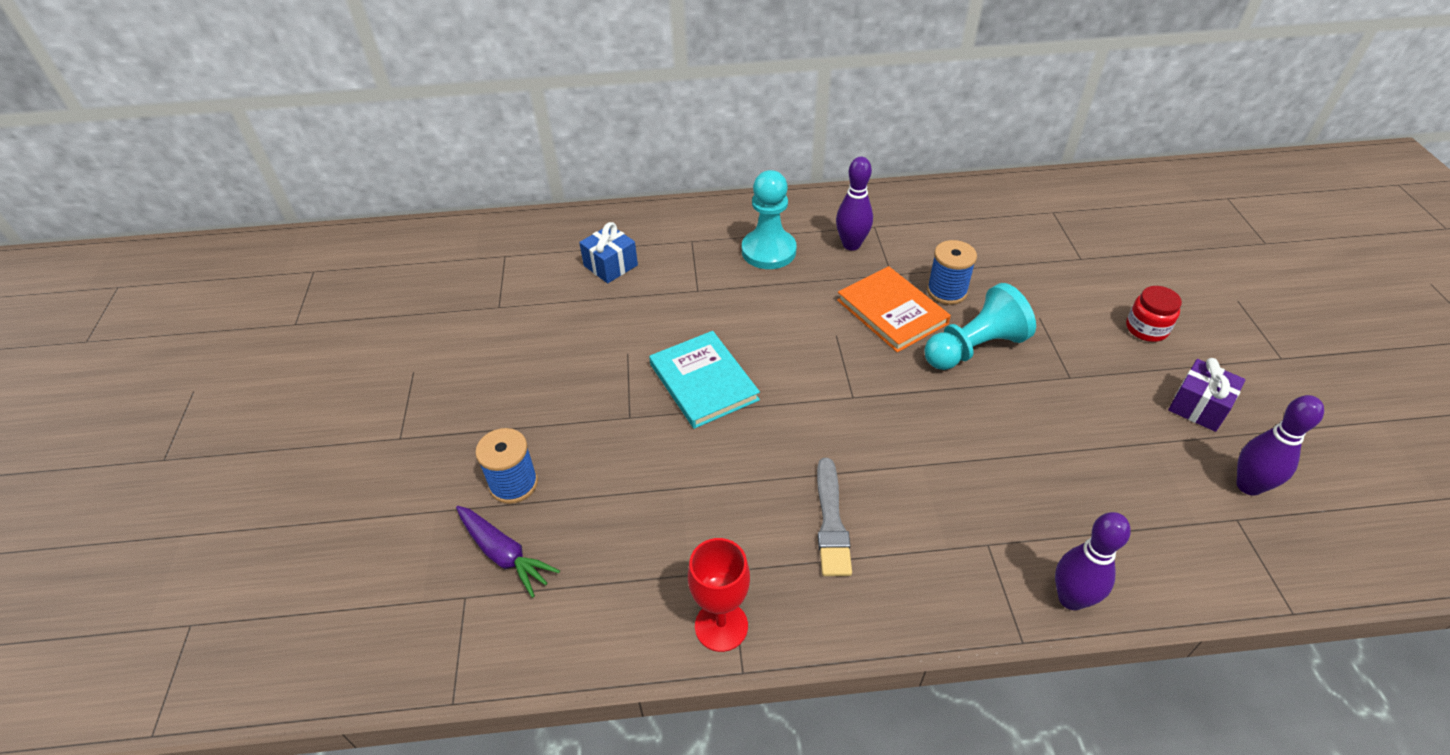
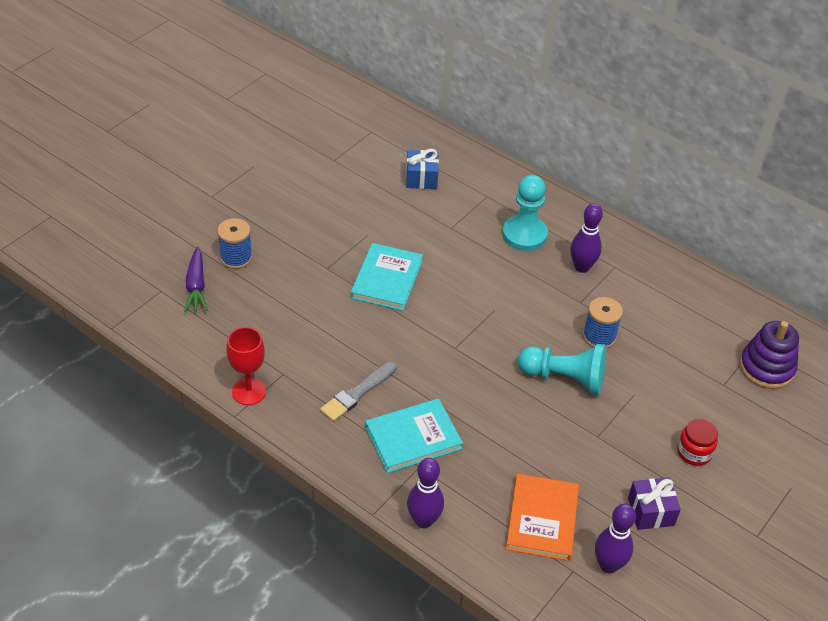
camera: 40 degrees right, 0 degrees up
orange book [837,266,951,352] -> orange book moved to [506,474,579,561]
none -> turquoise book [365,398,463,473]
none -> purple stacking toy [740,321,799,389]

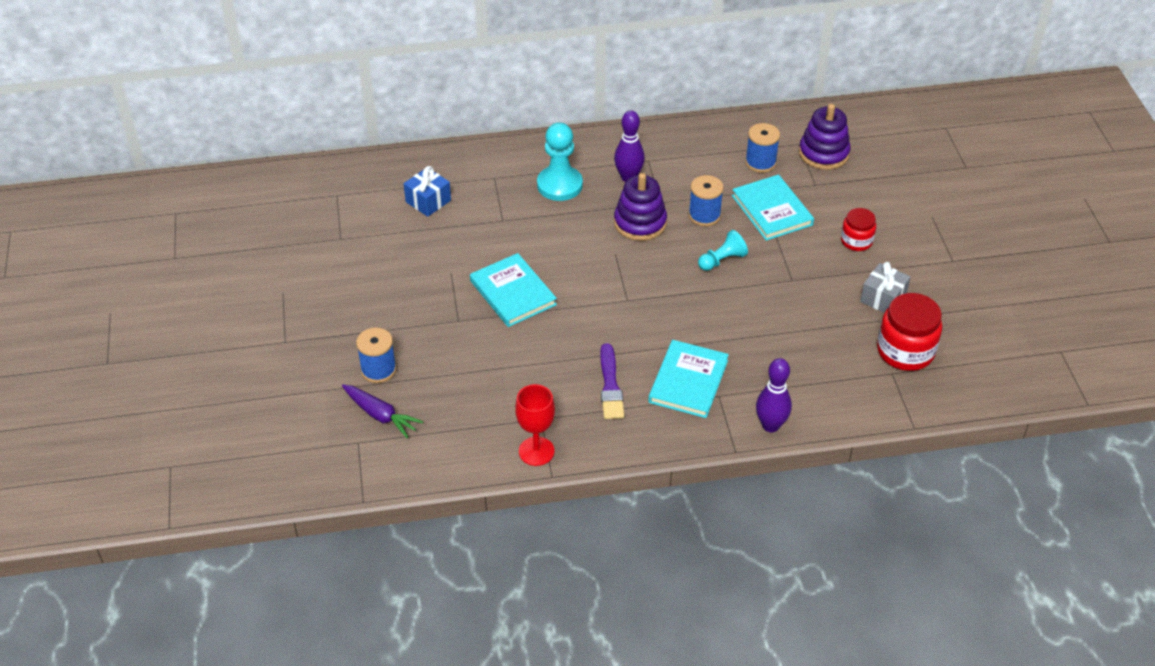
camera: 45 degrees left, 0 degrees up
grey brush [320,361,397,422] -> purple brush [601,343,624,419]
orange book [506,474,579,561] -> none
turquoise pawn [518,344,606,395] -> turquoise pawn [698,230,748,271], size x0.60
purple bowling pin [595,504,636,573] -> red jar [877,293,942,371]
purple gift [628,478,681,530] -> grey gift [860,262,911,313]
none -> purple stacking toy [614,173,667,241]
none -> turquoise book [732,175,814,241]
none -> blue spool [745,123,780,173]

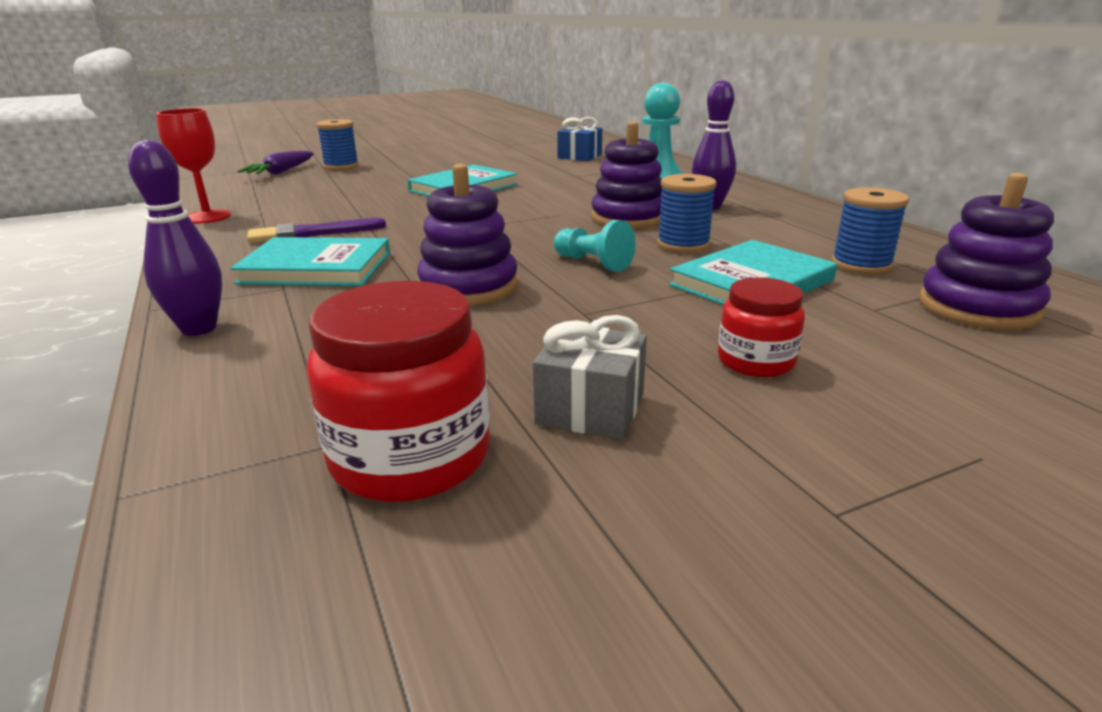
camera: 75 degrees right, 20 degrees down
none -> purple stacking toy [417,164,518,305]

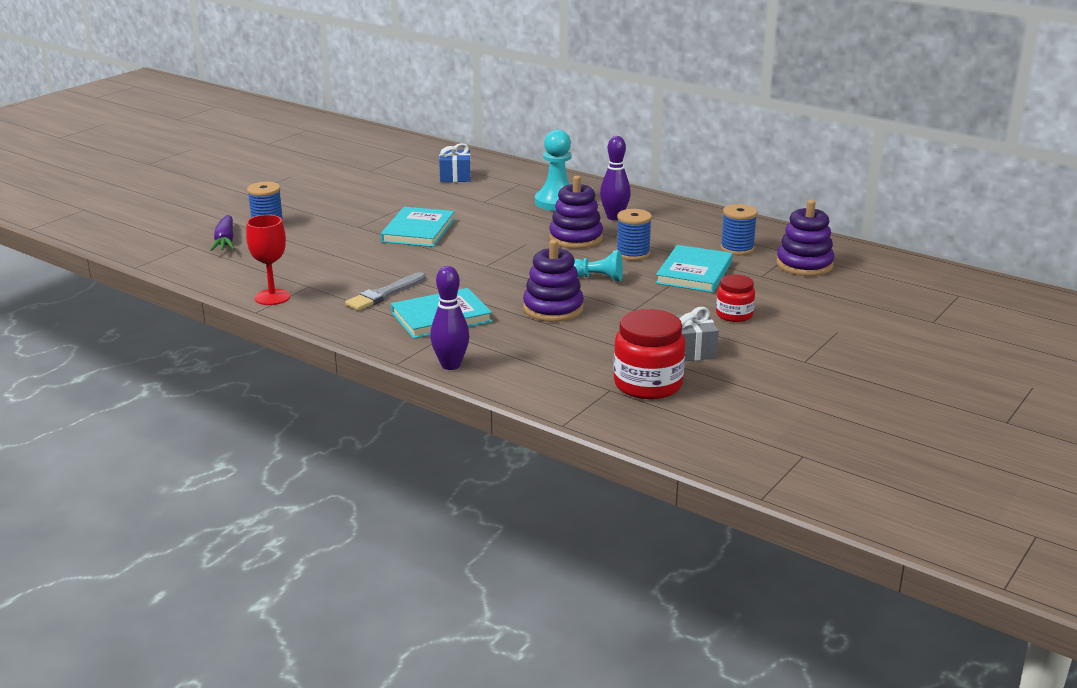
camera: 30 degrees left, 0 degrees up
purple brush [247,218,386,243] -> grey brush [345,272,426,311]

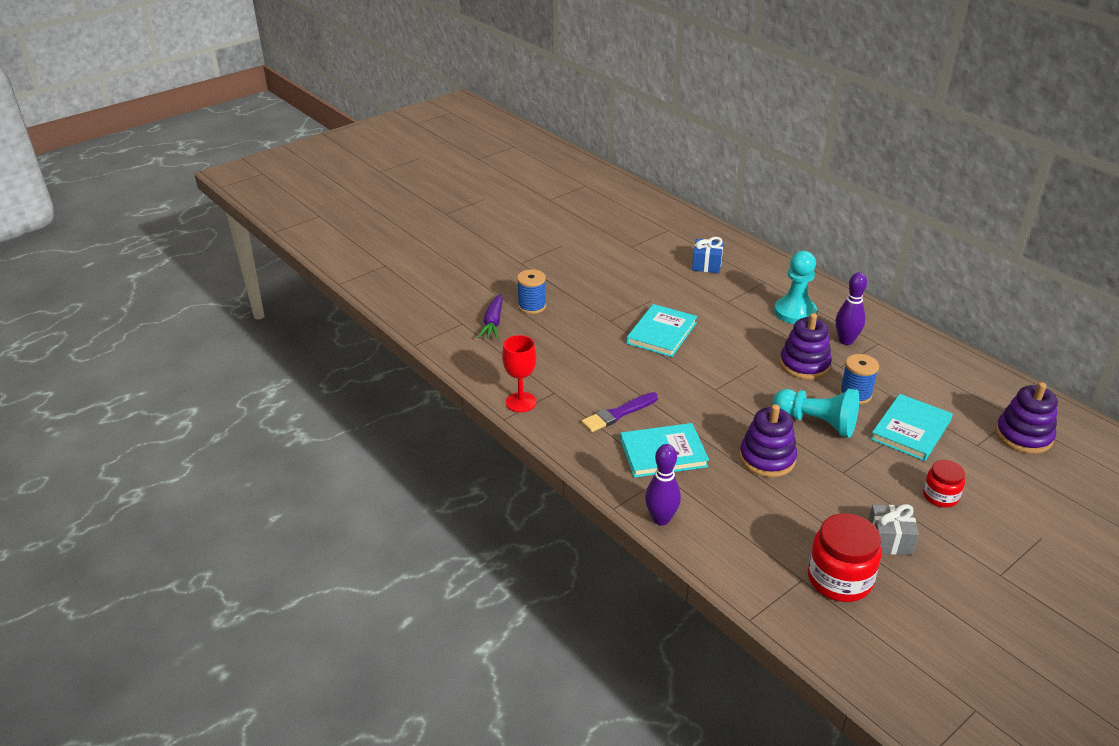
camera: 15 degrees right, 10 degrees up
grey brush [345,272,426,311] -> purple brush [581,392,658,432]
turquoise pawn [574,250,623,281] -> turquoise pawn [772,388,859,438], size x1.66
blue spool [720,204,758,255] -> none

